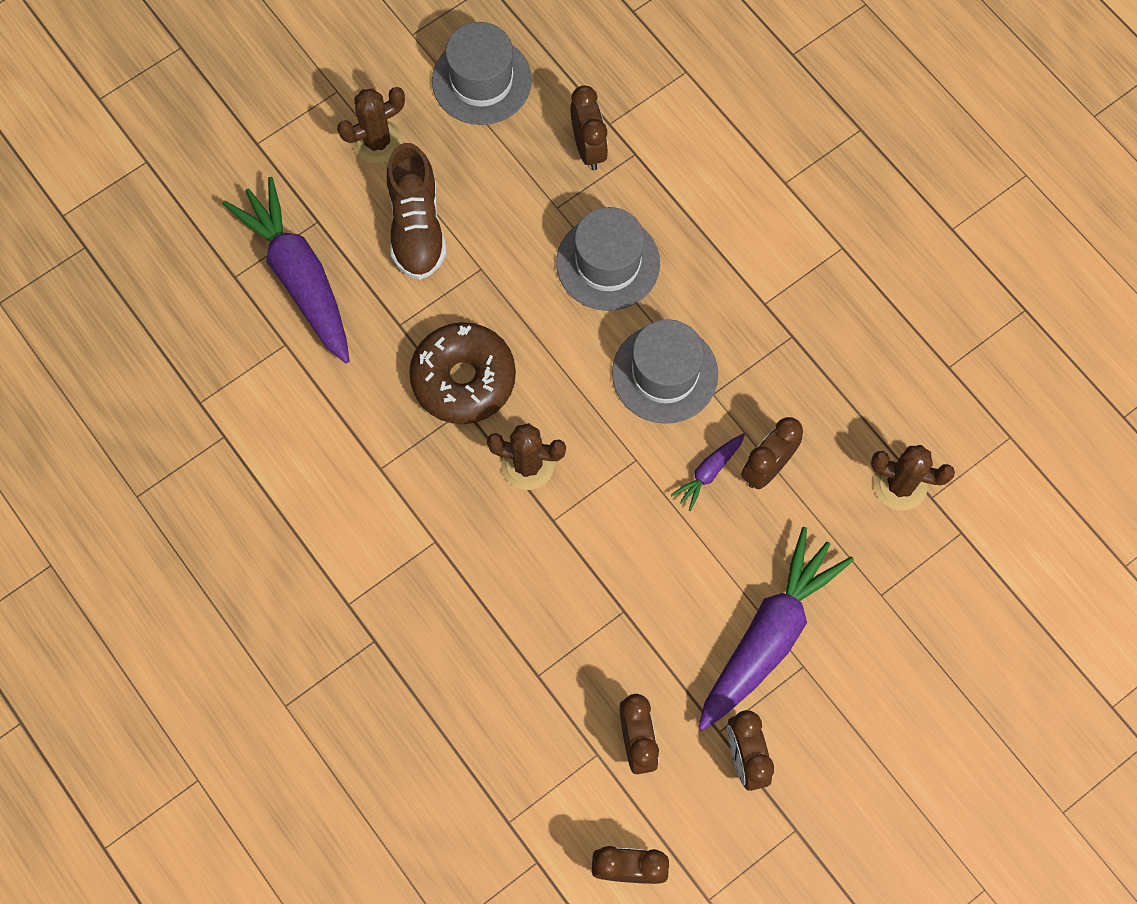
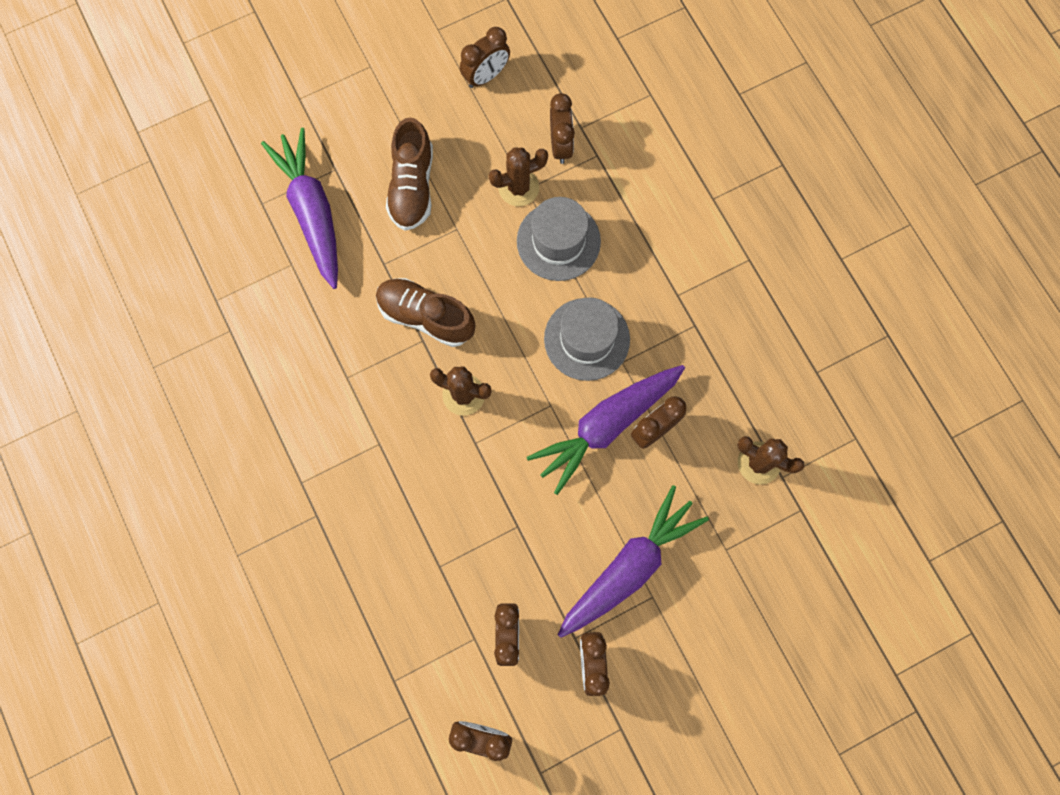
camera: 10 degrees right, 5 degrees up
brown cactus [337,87,405,164] -> brown cactus moved to [489,147,548,206]
brown donut [409,322,516,424] -> brown shoe [376,278,475,347]
grey hat [432,22,532,125] -> brown clock [460,27,510,88]
purple carrot [671,433,745,511] -> purple carrot [527,365,685,495], size x2.28

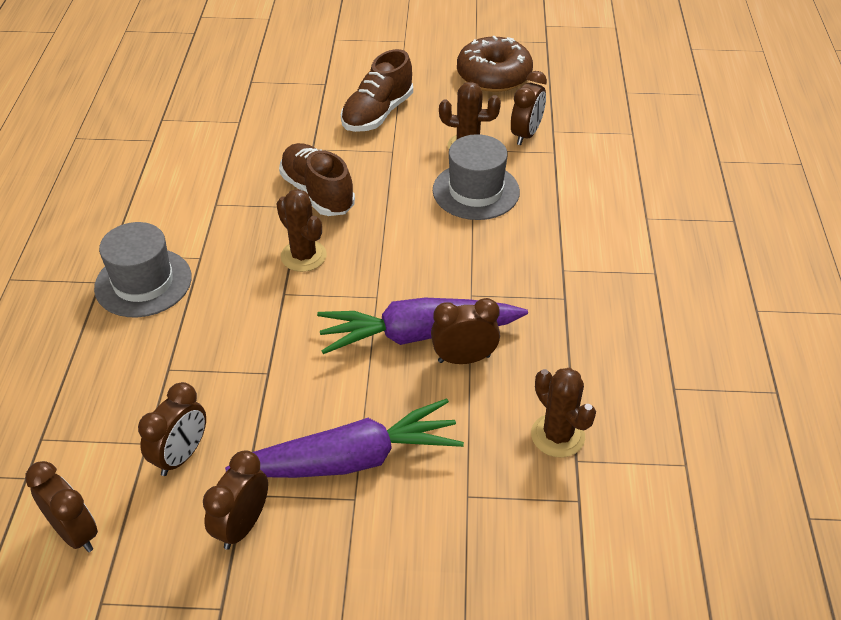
camera: 30 degrees right, 30 degrees down
purple carrot [261,128,338,289] -> none
brown clock [460,27,510,88] -> brown donut [457,36,533,92]
grey hat [544,297,630,381] -> grey hat moved to [94,222,192,317]

